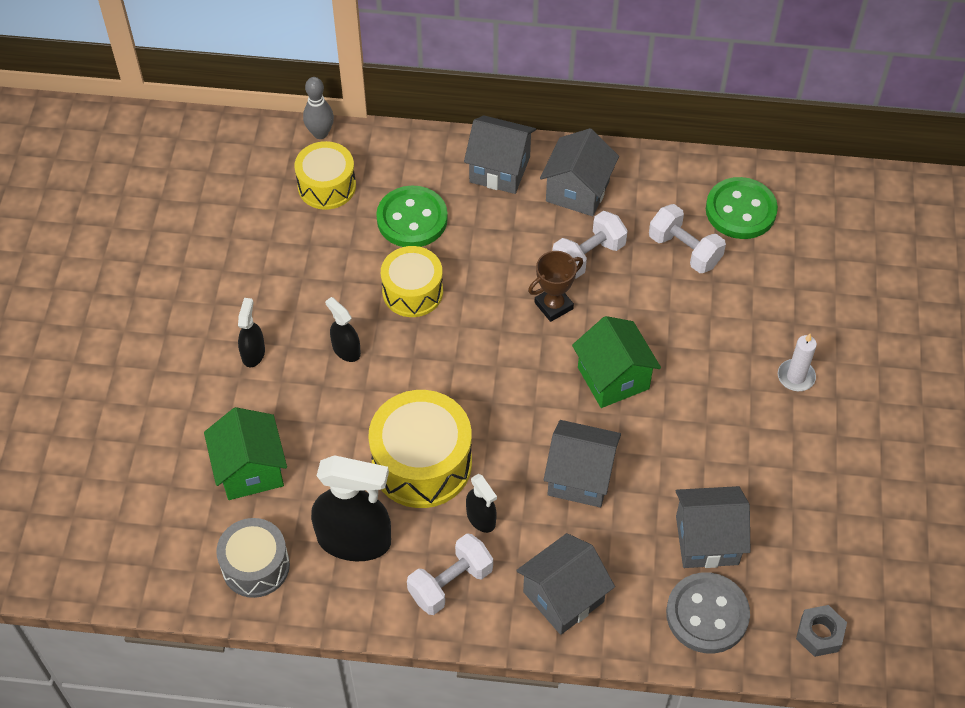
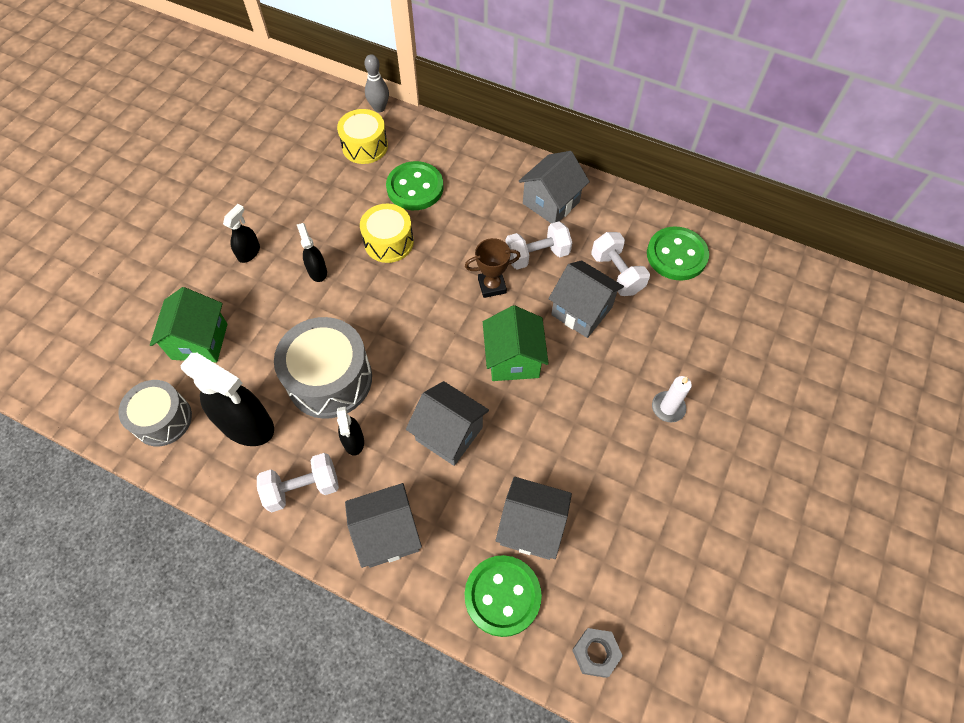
camera: 20 degrees right, 5 degrees up
yellow drum [368,390,472,508] -> grey drum [274,317,372,419]
grey house [464,115,536,194] -> grey house moved to [549,260,624,338]
grey button [666,572,750,654] -> green button [465,555,542,637]

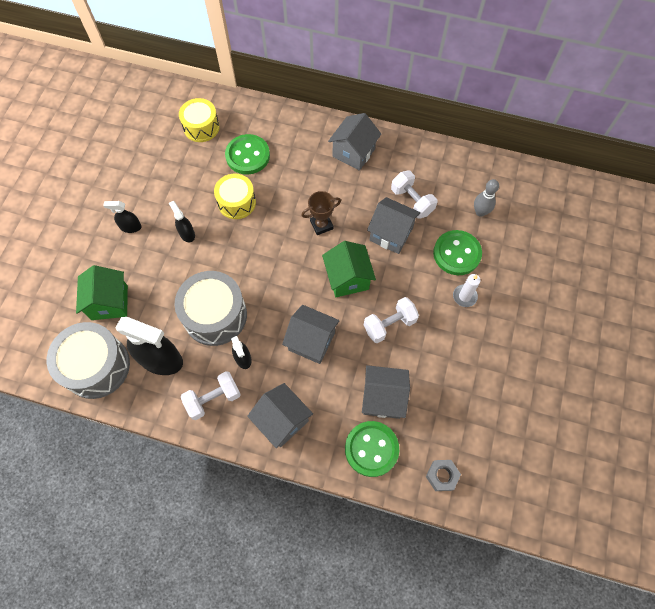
camera: 10 degrees left, 5 degrees up
grey drum [118,380,192,447] -> grey drum [47,322,130,399], size x1.54
black spray bottle [223,204,260,263] -> black spray bottle turned 105 degrees counterclockwise [103,201,141,233]
grey house [345,483,422,568] -> grey house turned 75 degrees clockwise [247,383,313,448]
grey bowling pin [364,54,389,112] -> grey bowling pin moved to [474,179,499,217]
white dumbbell [505,221,572,270] -> white dumbbell moved to [364,297,419,343]
green button [647,226,709,281] -> green button moved to [433,230,482,275]

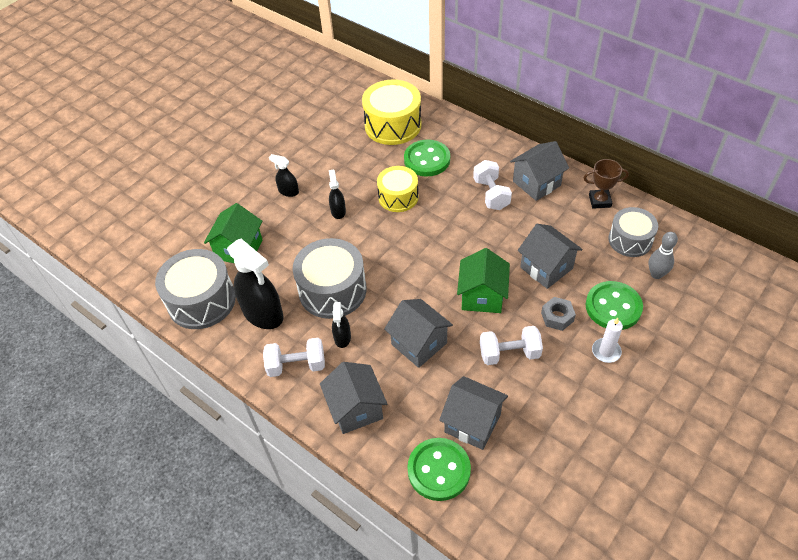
camera: 25 degrees right, 15 degrees down
yellow drum [179,98,220,142] -> yellow drum [362,79,422,145], size x1.54
brown trophy [301,191,341,235] -> brown trophy moved to [584,159,629,209]
white dumbbell [391,171,437,219] -> white dumbbell moved to [473,160,512,210]
grey nut [426,460,461,491] -> grey nut moved to [541,297,576,331]
none -> grey drum [608,207,658,257]

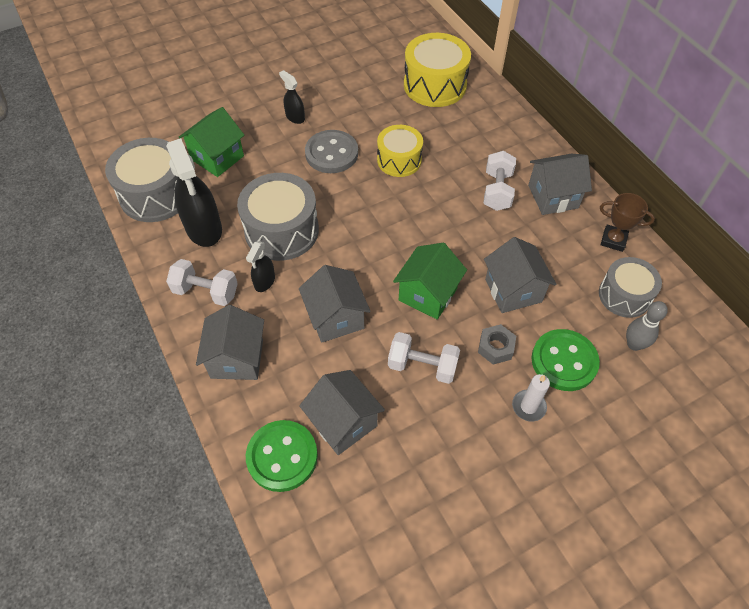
camera: 20 degrees right, 5 degrees up
black spray bottle [329,169,346,219] -> grey button [305,130,358,173]
green button [404,140,450,177] -> none

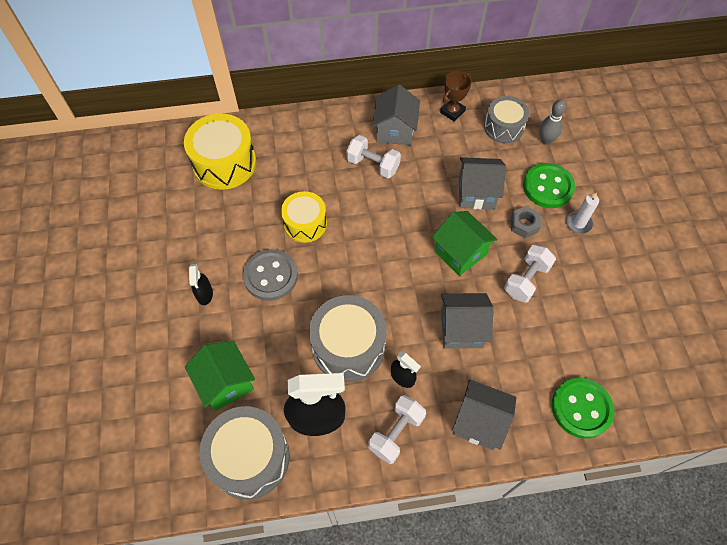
camera: 70 degrees left, 5 degrees up
black spray bottle [279,70,305,124] -> black spray bottle turned 75 degrees counterclockwise [189,264,213,305]
grey house [299,370,385,455] -> none

